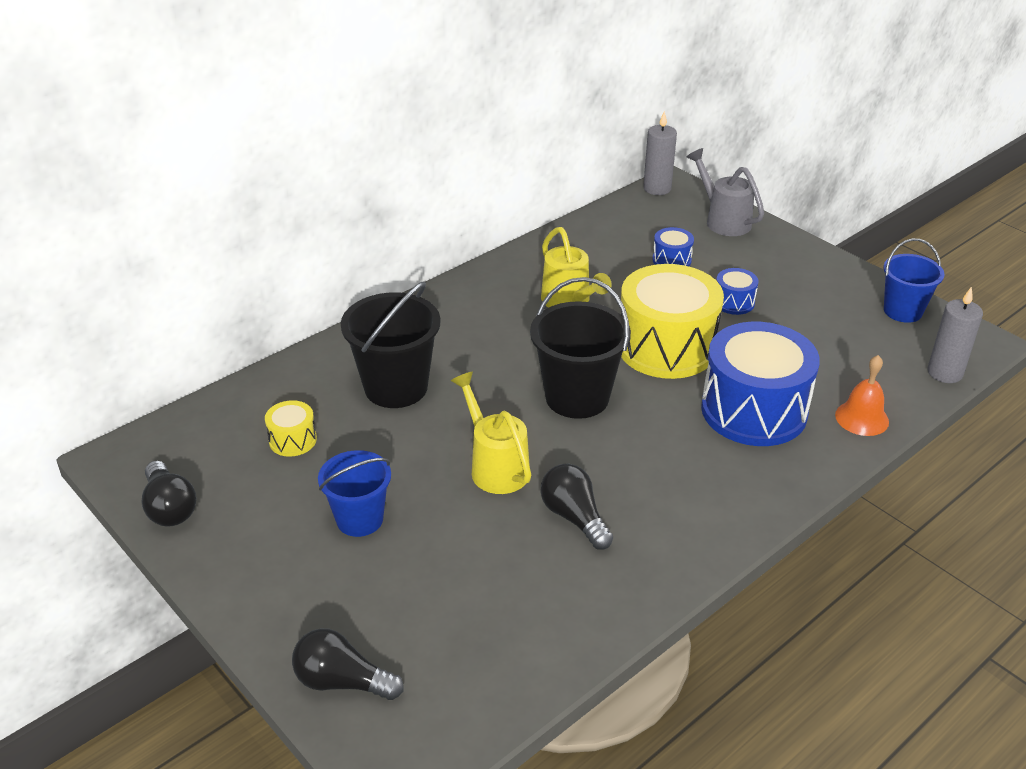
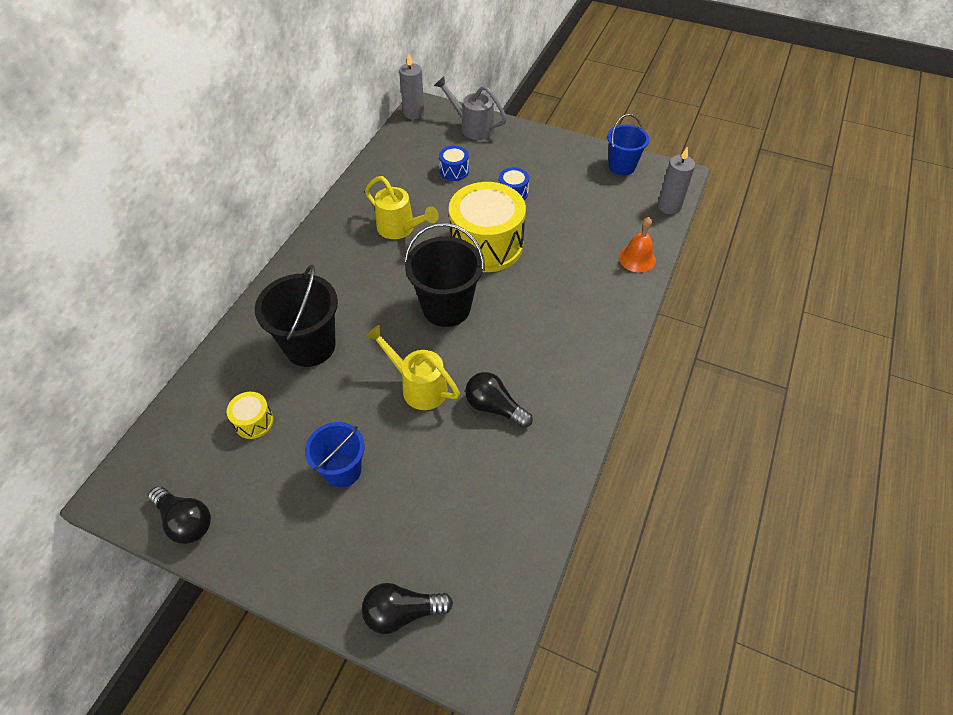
camera: 25 degrees left, 15 degrees up
blue drum [701,322,820,446] -> none

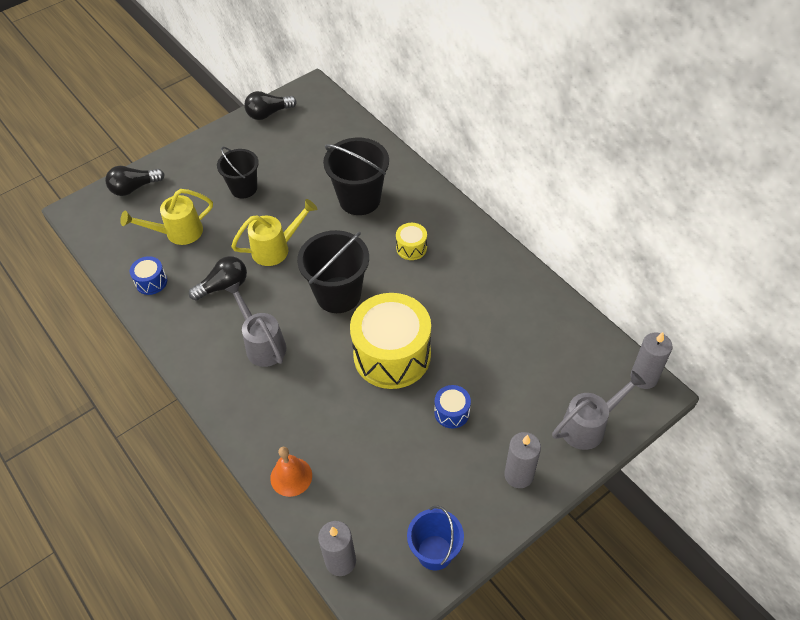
camera: 120 degrees right, 0 degrees up
yellow drum [227,392,273,439] -> yellow drum moved to [396,223,427,260]
blue bucket [305,422,365,488] -> black bucket [217,147,259,198]
black light bulb [362,583,453,634] -> black light bulb turned 135 degrees counterclockwise [105,166,164,196]
yellow watering can [365,176,439,239] -> yellow watering can moved to [120,189,213,245]
blue drum [439,146,469,181] -> blue drum moved to [130,256,167,295]
none -> grey watering can [224,282,286,367]
none -> grey candle [504,432,541,488]

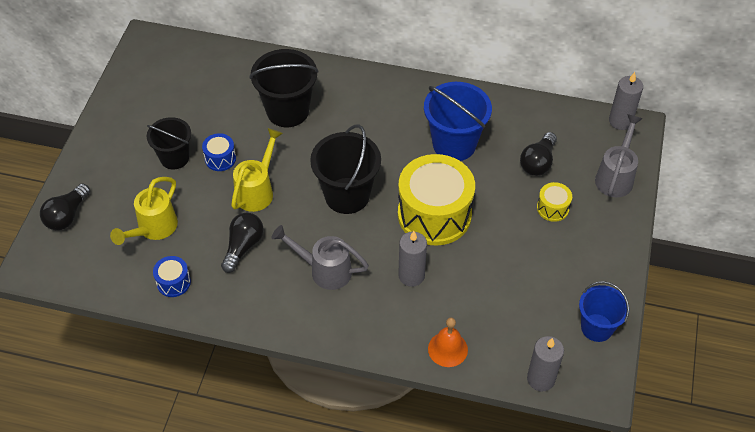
camera: 40 degrees left, 0 degrees up
black light bulb [244,91,297,120] -> black light bulb moved to [520,132,557,176]
yellow drum [396,223,427,260] -> yellow drum moved to [537,182,572,222]
blue drum [434,385,471,428] -> blue drum moved to [202,133,236,171]
grey candle [504,432,541,488] -> grey candle moved to [398,231,427,287]
none -> blue bucket [424,82,492,161]

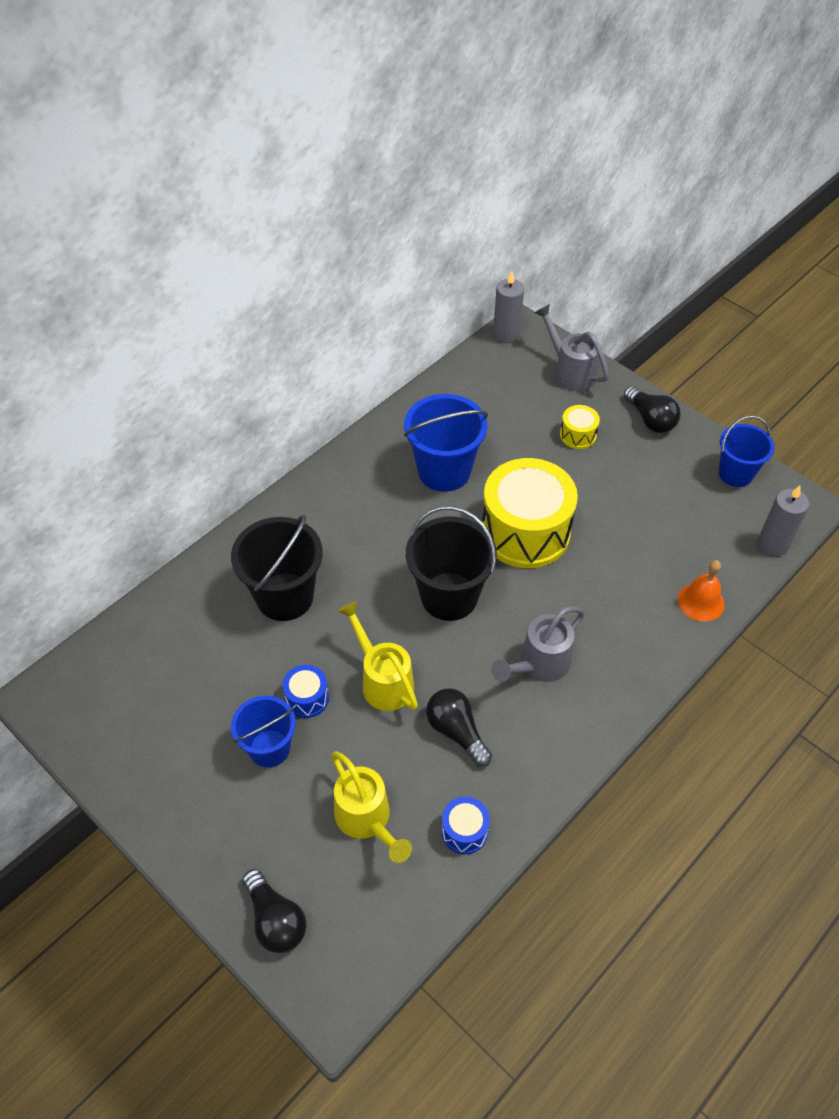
camera: 60 degrees left, 0 degrees up
black bucket [147,117,191,170] -> blue bucket [231,695,296,768]
grey candle [398,231,427,287] -> none
black light bulb [520,132,557,176] -> black light bulb moved to [624,386,681,433]

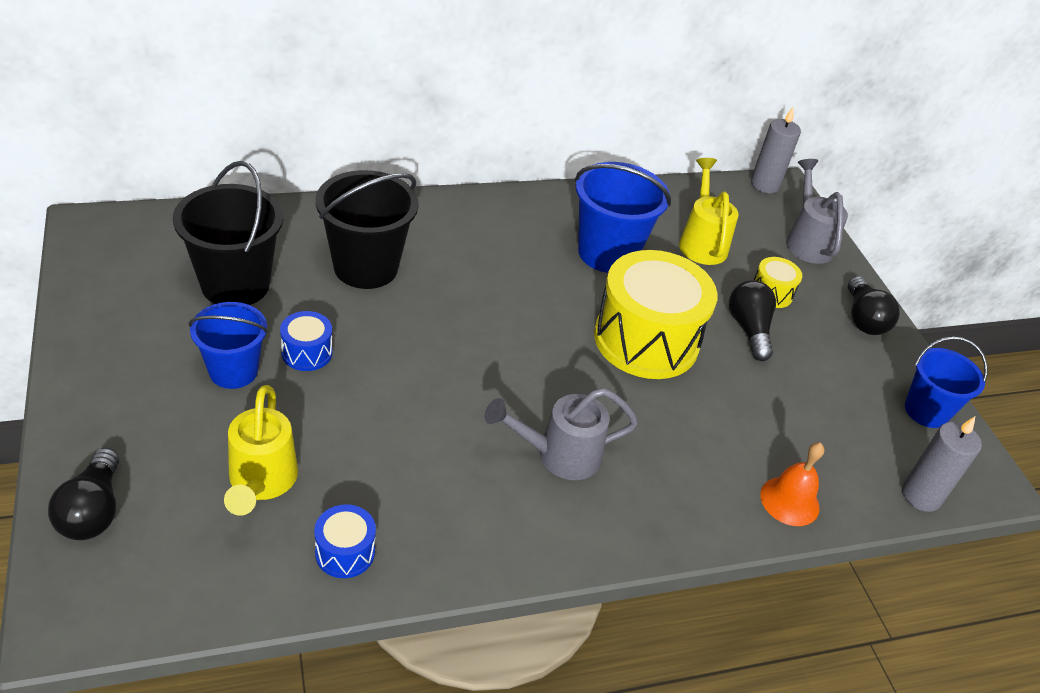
camera: 25 degrees right, 10 degrees down
yellow watering can [338,601,418,711] -> yellow watering can moved to [679,158,739,265]
black bucket [406,506,497,621] -> black bucket moved to [173,161,283,305]
black light bulb [426,688,492,766] -> black light bulb moved to [729,280,776,361]

